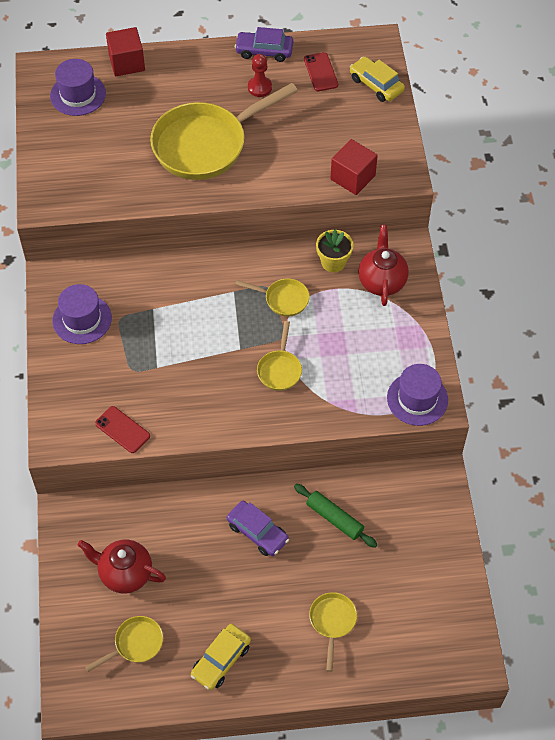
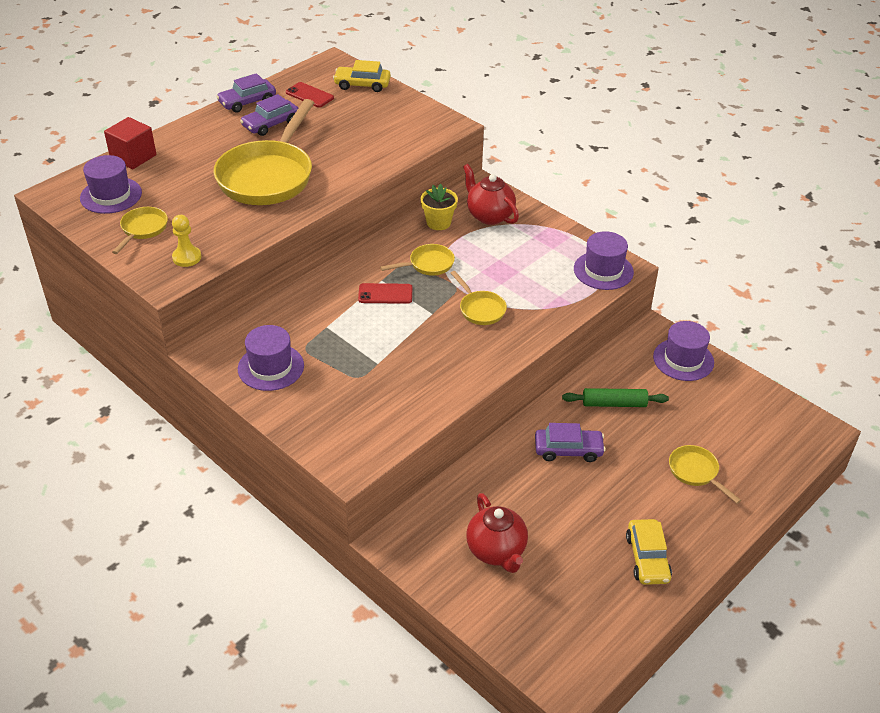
camera: 40 degrees left, 15 degrees down
red teapot [78,540,166,593] -> red teapot turned 90 degrees counterclockwise [466,493,528,573]
yellow pan [85,616,163,672] -> yellow pan moved to [112,207,168,254]
red phone [95,406,150,453] -> red phone moved to [358,283,412,304]
red pawn [248,54,272,97] -> purple car [240,94,298,136]
red cube [330,139,378,195] -> none
none -> yellow pawn [172,215,201,267]
none -> purple hat [653,321,714,381]

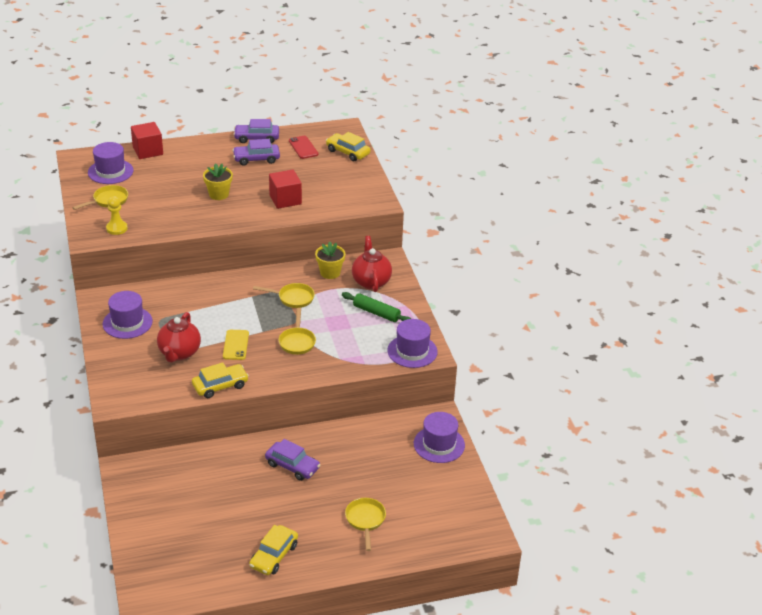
camera: 30 degrees right, 5 degrees down
yellow pan [214,99,314,205] -> yellow flower pot [203,163,233,200]
red phone [358,283,412,304] -> none
red teapot [466,493,528,573] -> red teapot moved to [157,312,201,362]
green rolling pin [562,388,669,407] -> green rolling pin moved to [342,292,411,322]
none -> yellow car [192,362,249,398]
none -> yellow phone [223,330,249,360]
none -> red cube [269,170,302,209]

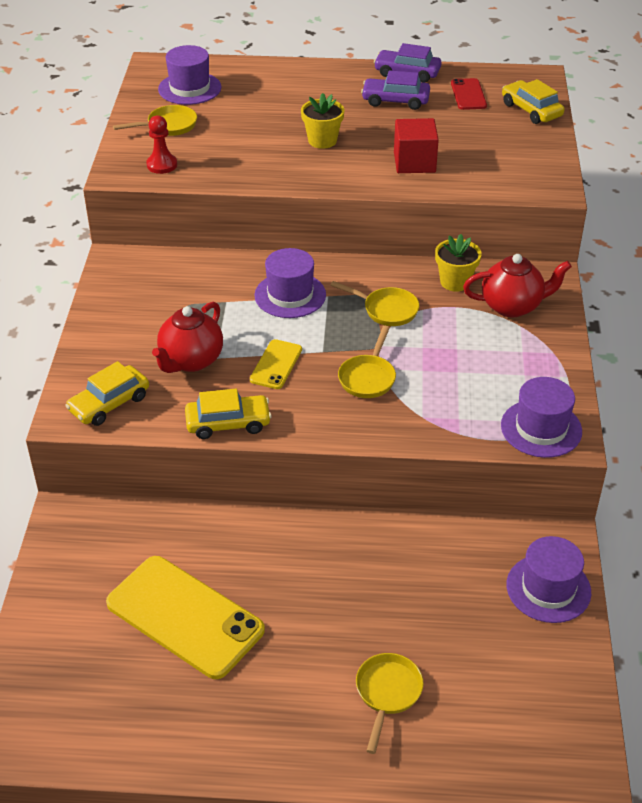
camera: 20 degrees right, 5 degrees up
purple hat [103,291,153,339] -> purple hat moved to [254,248,326,318]
yellow pawn [106,196,128,235] -> red pawn [147,115,177,174]
red cube [131,122,163,159] -> none
yellow car [249,525,298,575] -> yellow car moved to [65,361,149,426]
purple car [265,439,320,481] -> none
green rolling pin [342,292,411,322] -> none
red teapot [352,236,392,292] -> red teapot turned 75 degrees clockwise [463,254,572,317]
none -> yellow phone [106,556,265,679]

